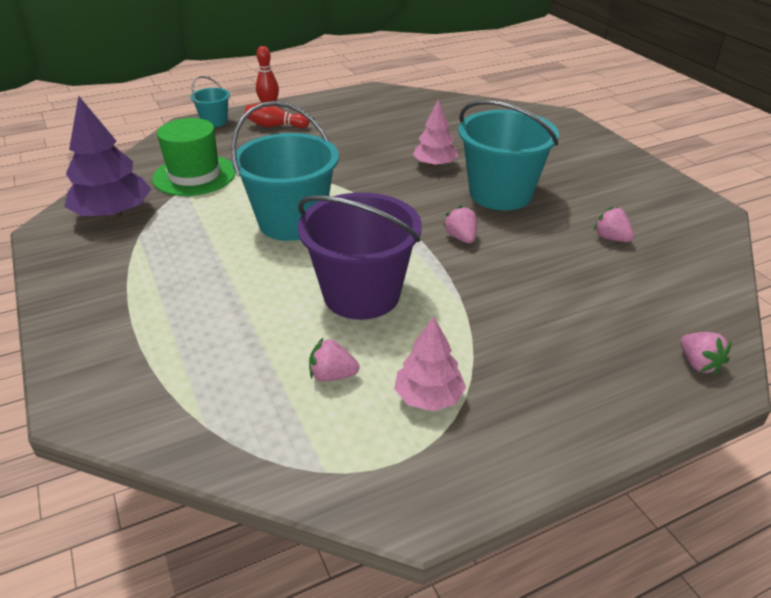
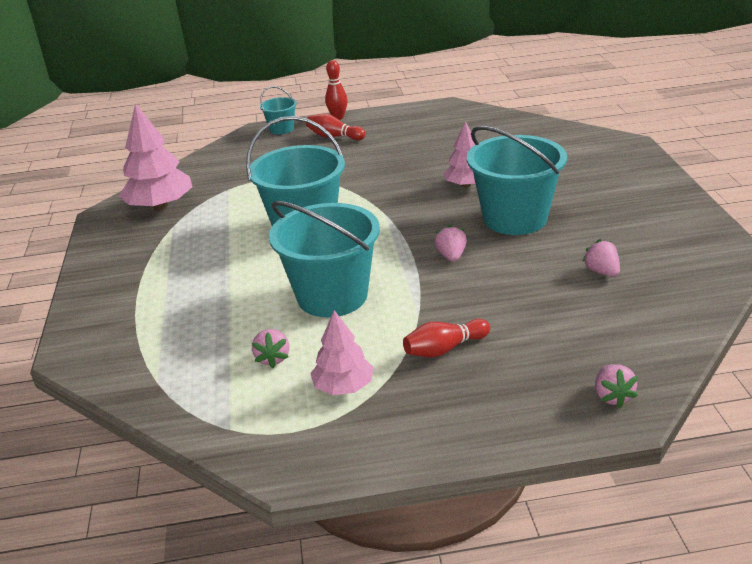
camera: 20 degrees right, 5 degrees down
purple tree [64,96,151,219] -> pink tree [119,103,193,210]
green hat [152,118,236,196] -> none
purple bucket [298,192,422,320] -> turquoise bucket [269,201,380,317]
pink strawberry [309,338,360,382] -> pink strawberry turned 120 degrees counterclockwise [252,329,289,368]
none -> red bowling pin [403,319,490,358]

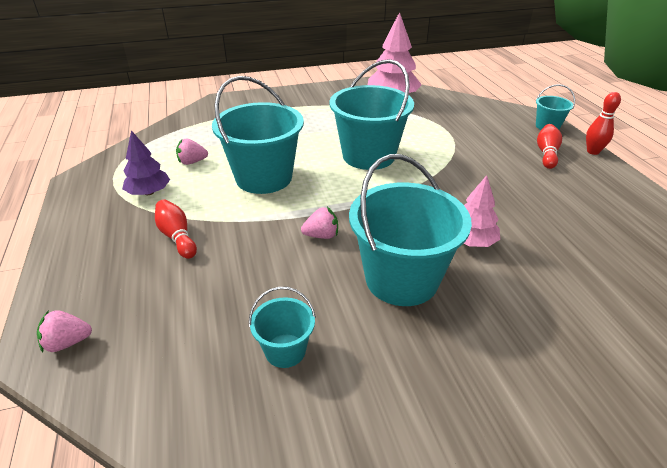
camera: 80 degrees right, 5 degrees up
pink tree [310,310,373,395] -> purple tree [122,130,170,195]
pink strawberry [582,239,620,277] -> turquoise bucket [249,287,316,368]

